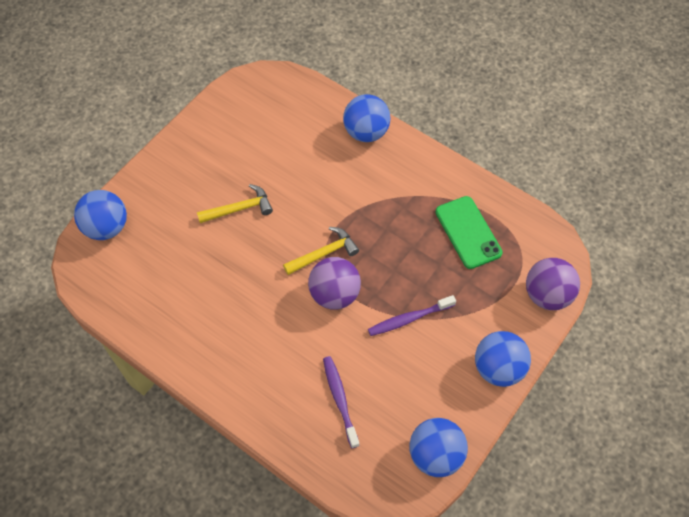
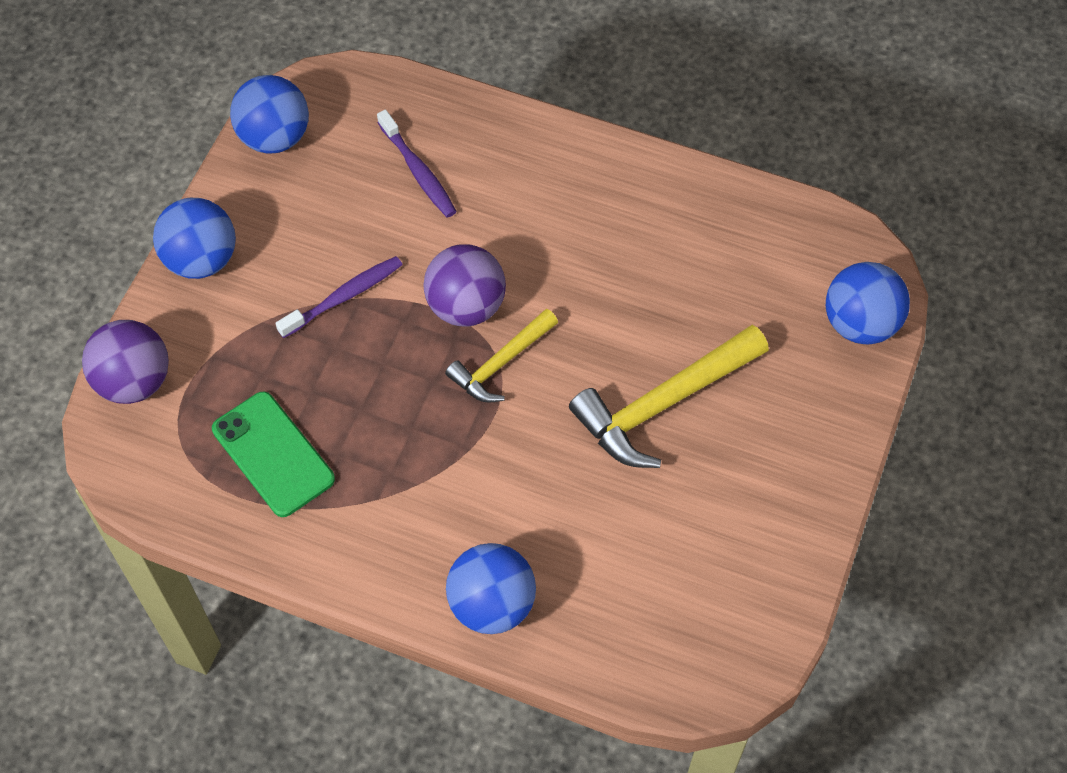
camera: 165 degrees right, 0 degrees up
yellow hammer [197,184,273,223] -> yellow hammer [569,325,769,468], size x1.65

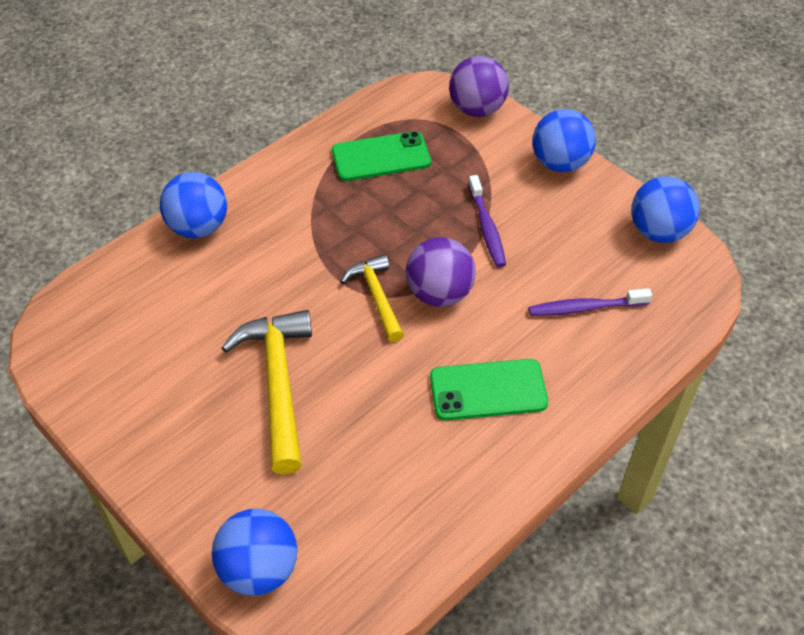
camera: 115 degrees right, 10 degrees down
none -> green phone [430,359,548,420]

